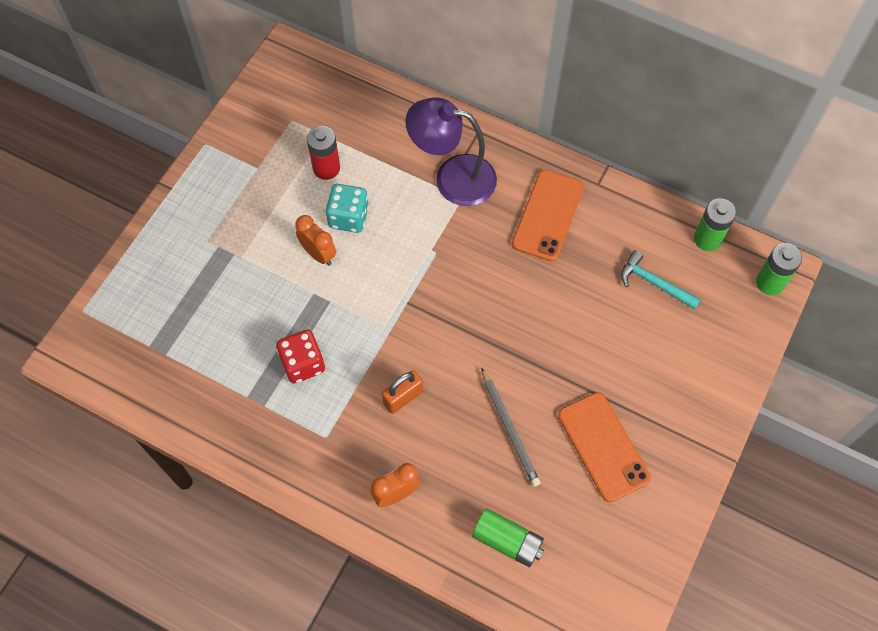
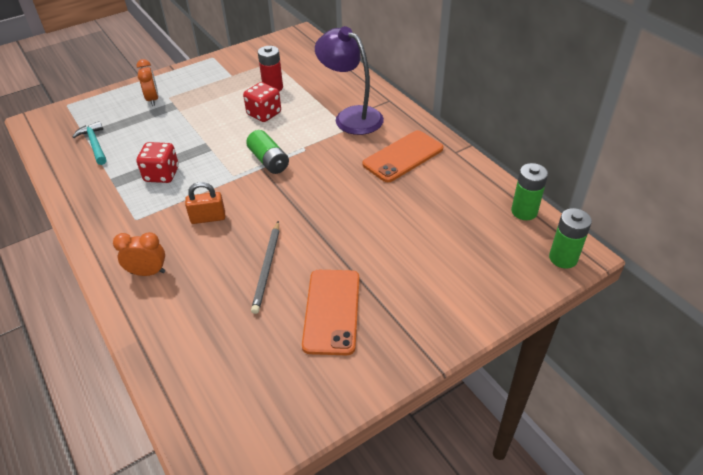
camera: 30 degrees right, 20 degrees down
orange clock [295,215,336,266] -> orange clock moved to [137,59,159,106]
turquoise dice [326,184,369,233] -> red dice [243,82,281,122]
green battery [472,508,544,567] -> green battery moved to [246,130,289,174]
turquoise hammer [621,250,701,310] -> turquoise hammer moved to [73,121,106,165]

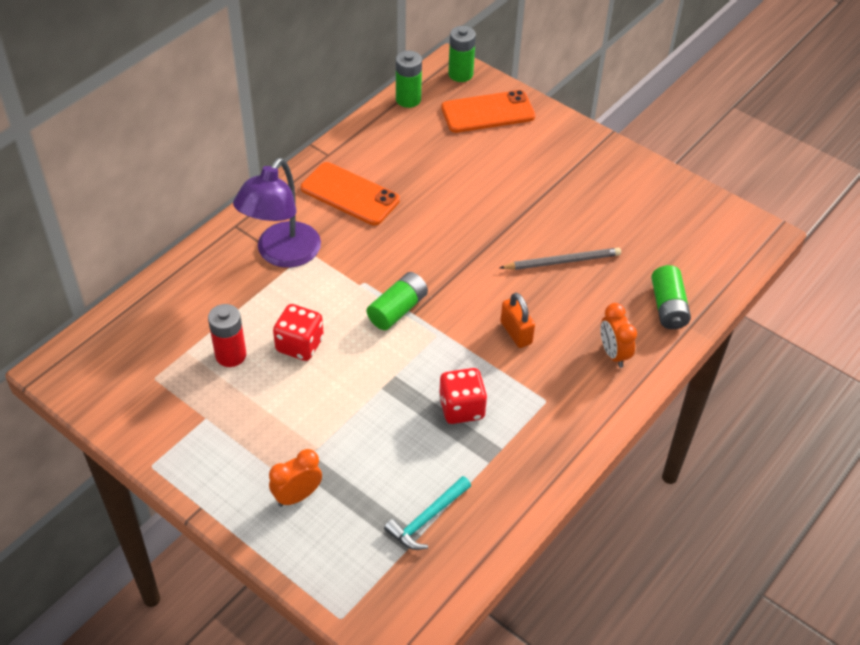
camera: 110 degrees left, 5 degrees up
orange phone [302,270,359,355] -> orange phone moved to [441,90,535,133]
none -> green battery [651,265,691,329]

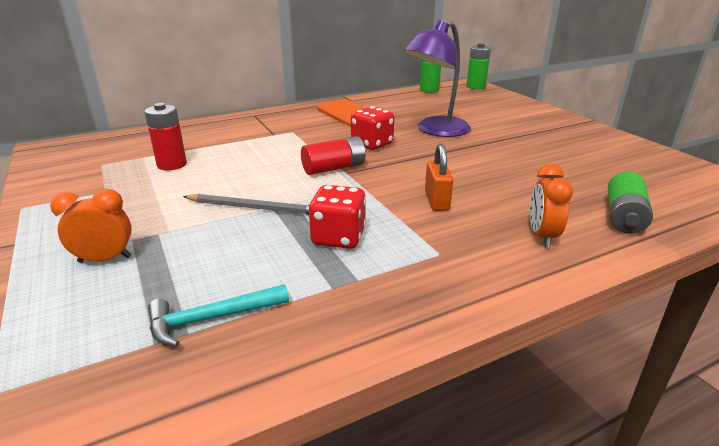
camera: 25 degrees right, 20 degrees down
purple lamp [233,158,321,268] -> purple lamp moved to [404,20,471,137]
red dice [273,304,324,361] -> red dice moved to [351,106,394,150]
green battery [367,272,428,330] -> red battery [301,136,366,175]
orange phone [441,90,535,133] -> none
grey pencil [500,248,621,270] -> grey pencil moved to [183,194,309,215]

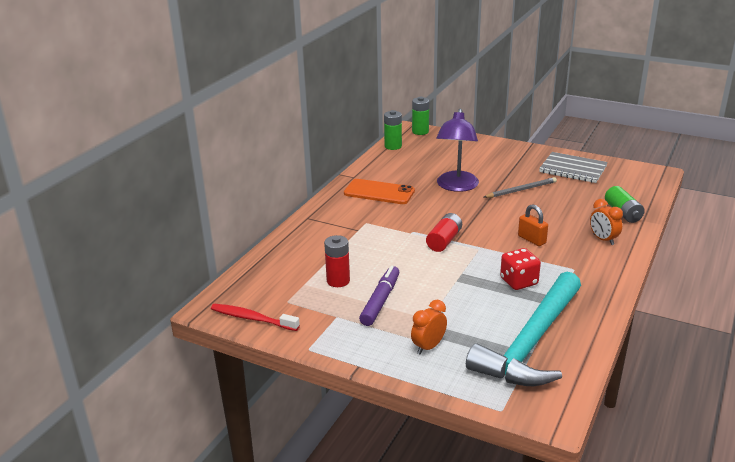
camera: 35 degrees left, 0 degrees up
turquoise hammer [148,284,289,347] -> turquoise hammer [466,272,581,386], size x2.39
grey pencil [183,194,309,215] -> grey pencil moved to [484,177,557,198]
red dice [351,106,394,150] -> none
none -> red toothbrush [211,304,300,331]
none -> purple marker [359,265,399,326]
none -> grey notebook [539,152,608,183]

